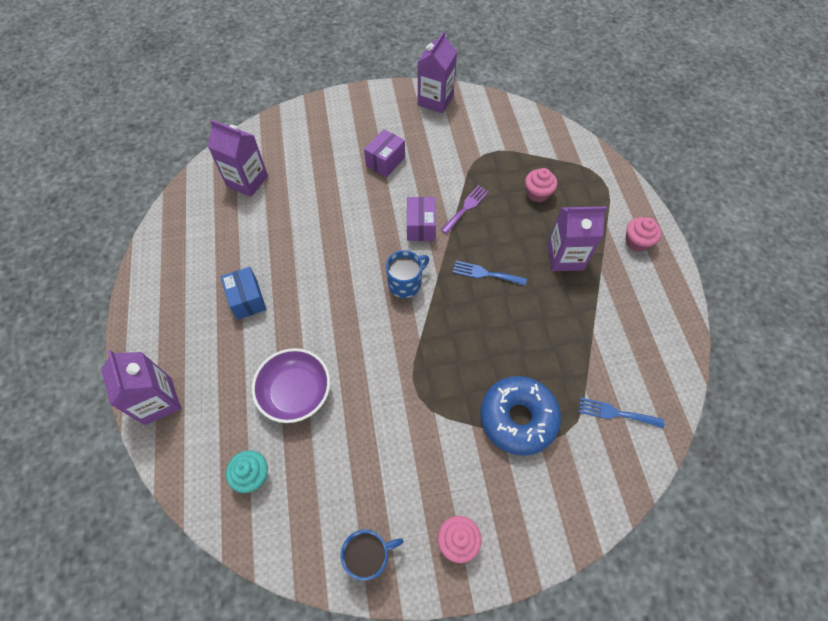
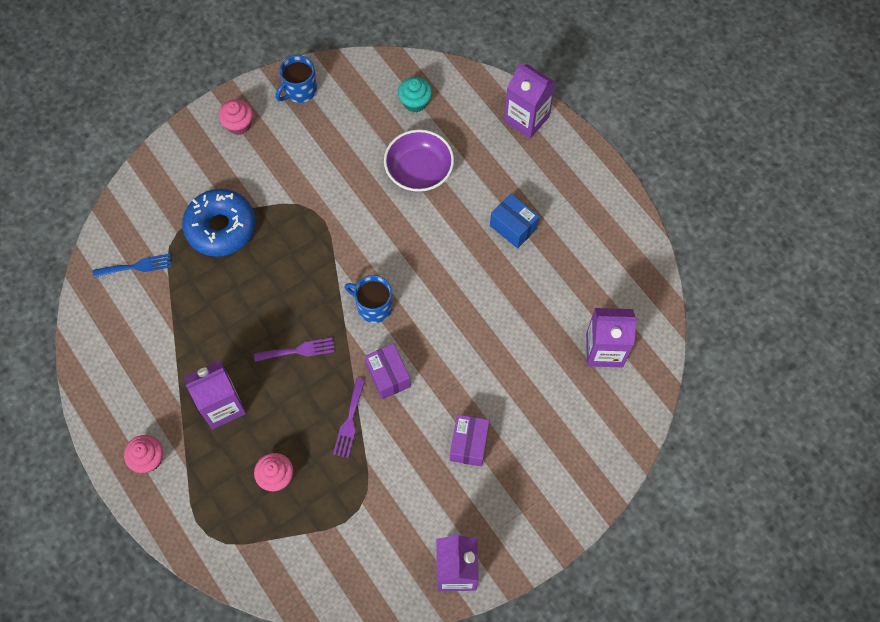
camera: 155 degrees right, 5 degrees up
blue mug [386,250,429,298] -> blue mug turned 90 degrees clockwise [344,275,393,323]
blue fork [453,261,527,286] -> purple fork [254,337,335,362]

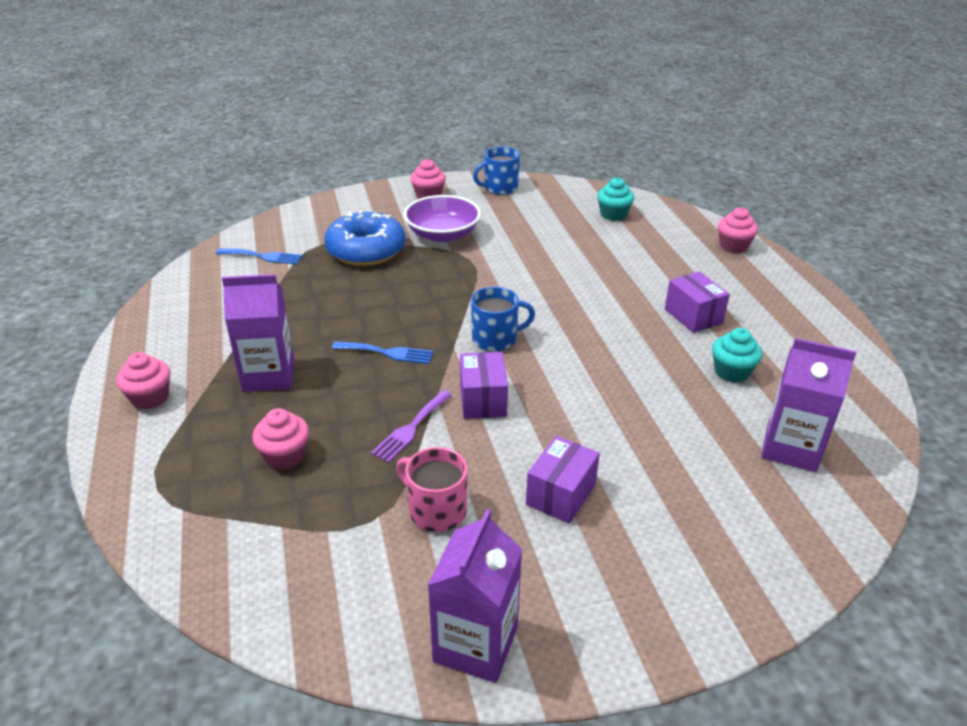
camera: 20 degrees right, 30 degrees down
purple fork [254,337,335,362] -> blue fork [332,341,434,364]
blue mug [344,275,393,323] -> blue mug turned 120 degrees clockwise [471,287,535,351]
purple bowl [384,129,454,192] -> purple bowl moved to [403,195,481,242]
blue box [490,194,539,248] -> purple box [665,271,730,333]
purple carton [504,63,556,139] -> pink cupcake [718,207,758,253]
none -> pink mug [396,447,468,532]
none -> turquoise cupcake [712,328,762,383]

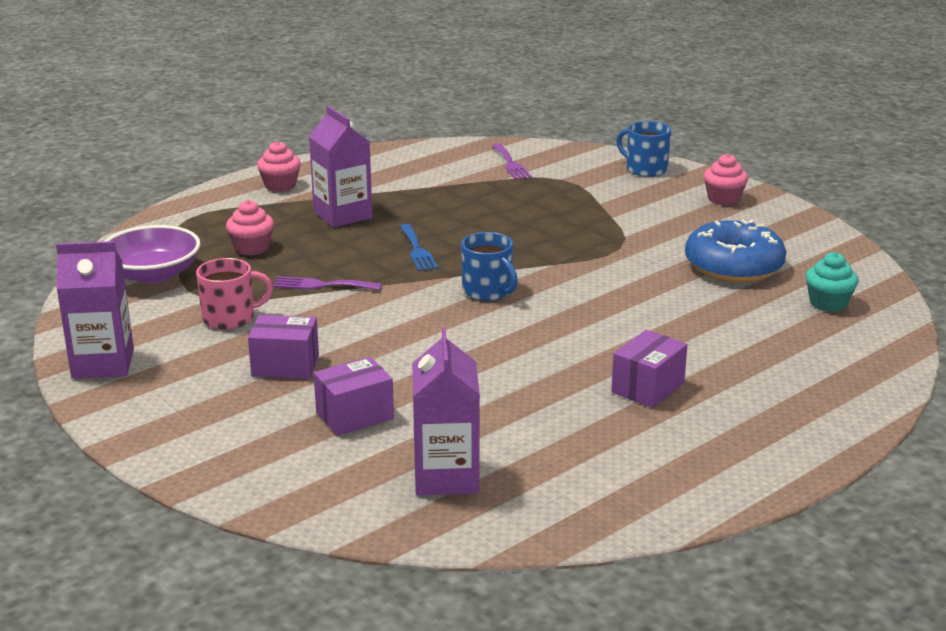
camera: 65 degrees right, 10 degrees down
blue fork [216,248,303,264] -> purple fork [492,143,532,180]
blue donut [324,210,406,266] -> blue donut moved to [685,220,786,283]
pink mug [396,447,468,532] -> pink mug turned 60 degrees clockwise [196,258,273,330]
purple bowl [403,195,481,242] -> purple bowl moved to [105,225,200,284]
purple box [460,352,508,419] -> purple box moved to [314,357,394,436]
blue mug [473,147,520,195] -> blue mug moved to [616,121,671,177]
turquoise cupcake [712,328,762,383] -> none
pink cupcake [718,207,758,253] -> none

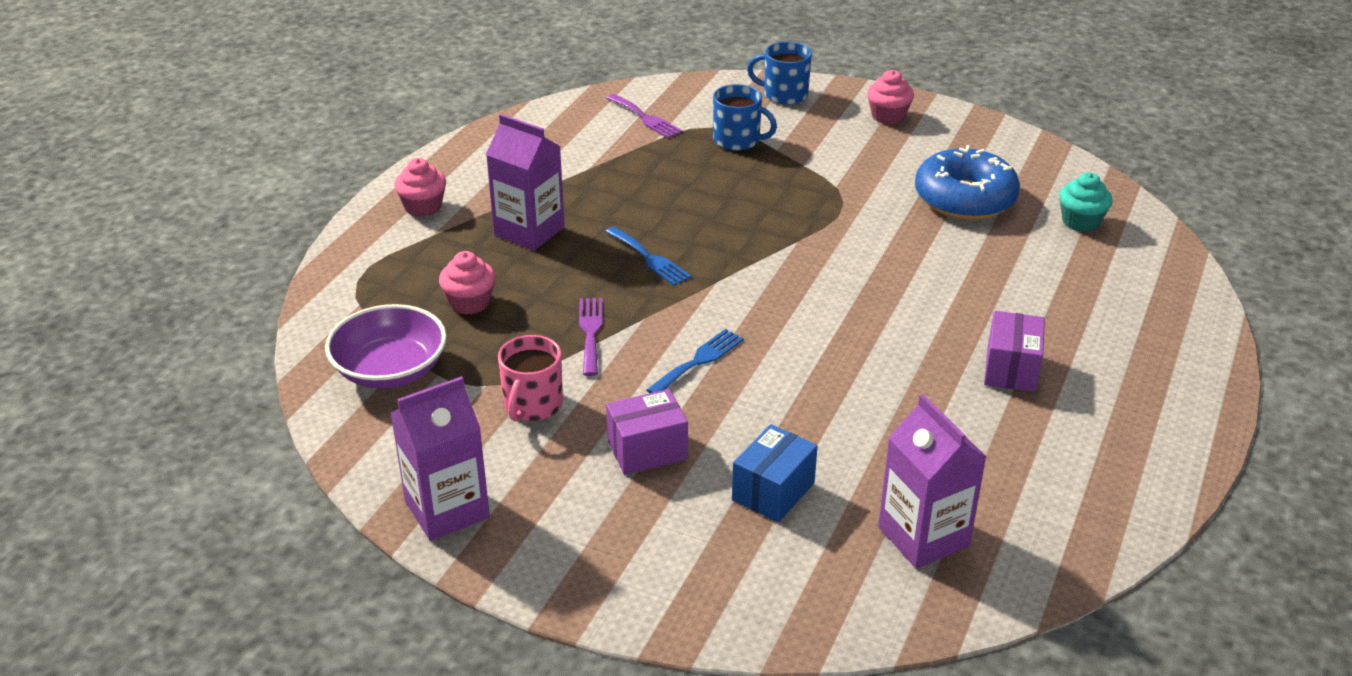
camera: 25 degrees left, 10 degrees up
pink mug [196,258,273,330] -> pink mug turned 150 degrees clockwise [498,335,563,421]
purple fork [273,276,382,290] -> purple fork turned 105 degrees clockwise [579,298,603,376]
purple box [314,357,394,436] -> blue box [732,424,818,522]
blue mug [461,232,518,301] -> blue mug moved to [713,84,777,151]
none -> blue fork [646,329,744,393]

